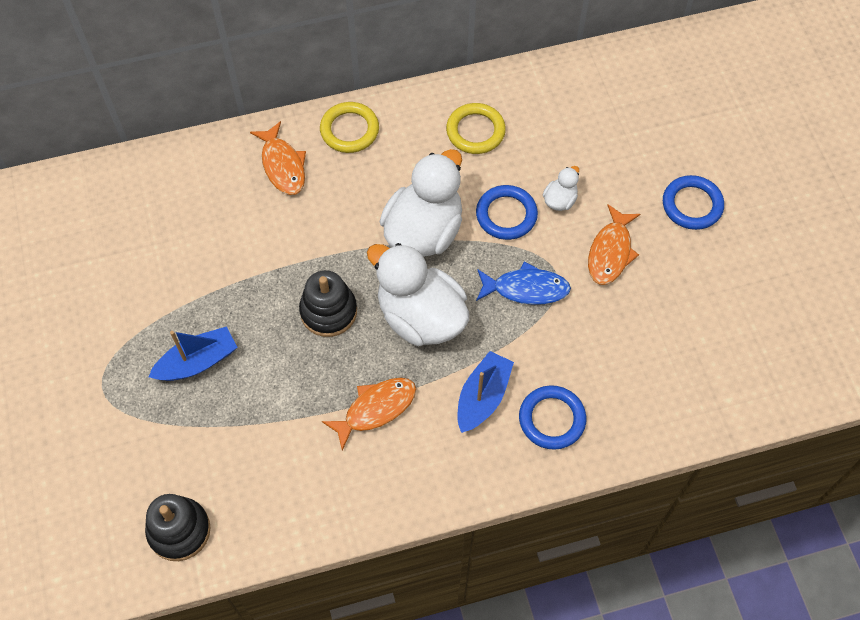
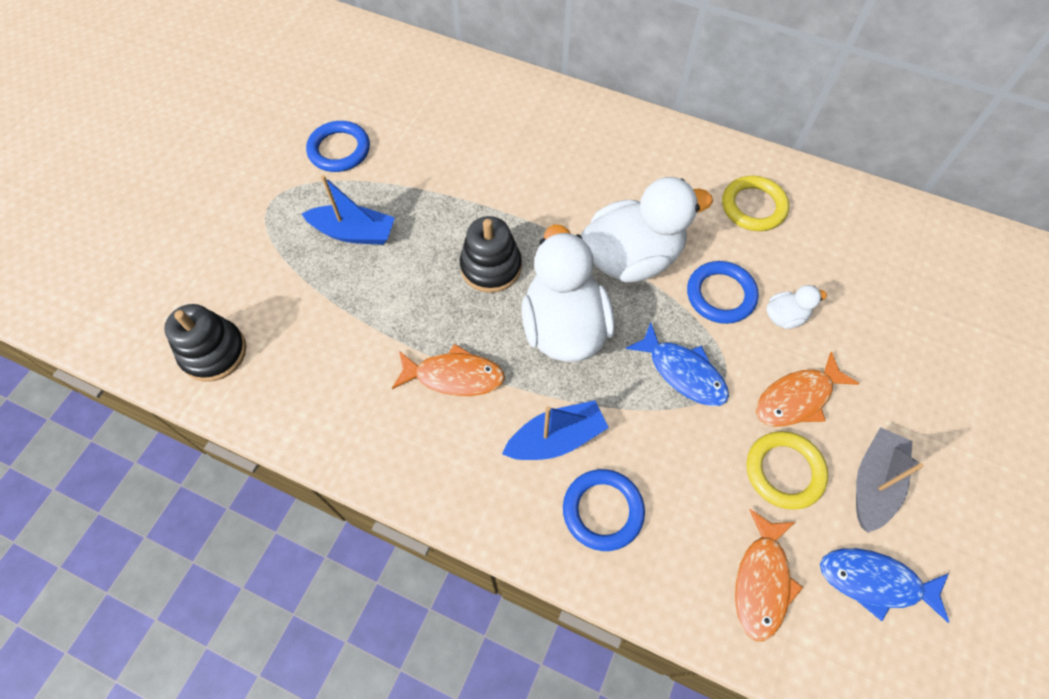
camera: 40 degrees right, 0 degrees up
orange fish [250,121,306,195] -> orange fish moved to [735,509,803,641]
yellow ring [320,102,379,153] -> yellow ring moved to [747,431,828,510]
blue ring [663,175,724,230] -> blue ring moved to [306,121,370,172]
none -> blue fish [820,548,949,622]
none -> grey boat [856,427,924,533]

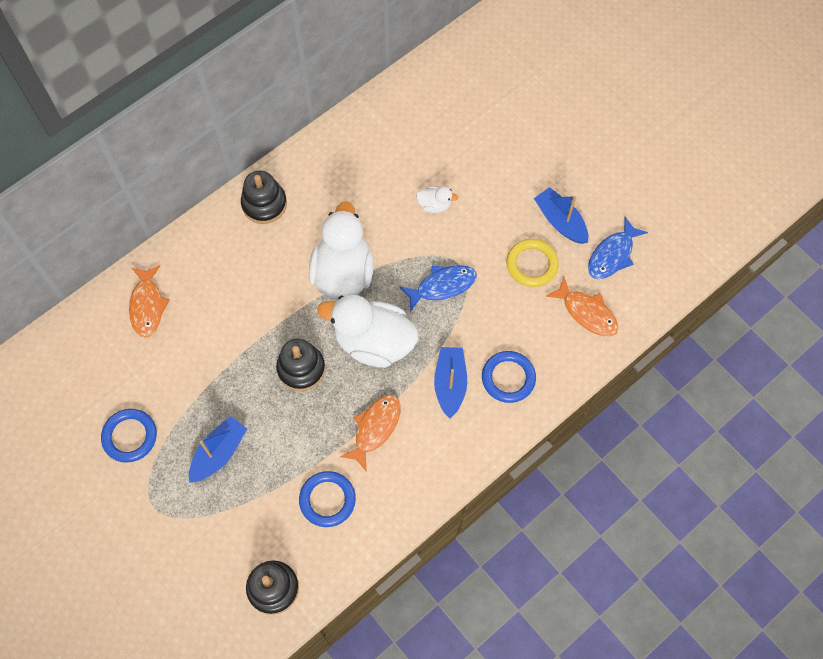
camera: 65 degrees left, 5 degrees up
blue ring [687,261,759,324] -> blue ring moved to [299,471,356,527]
yellow ring [722,176,789,231] -> none
orange fish [756,351,859,427] -> orange fish moved to [129,265,170,338]
white duck [766,285,827,329] -> white duck turned 90 degrees clockwise [416,187,458,213]
grey boat [856,427,924,533] -> blue boat [534,187,588,244]
none -> black stacking toy [241,170,287,224]

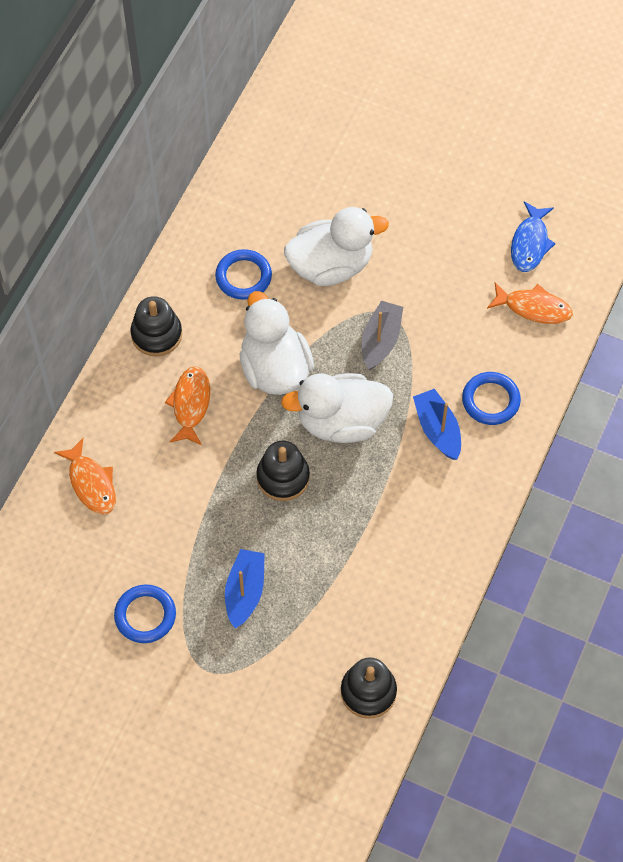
camera: 25 degrees left, 5 degrees down
blue ring [299,471,356,527] -> blue ring moved to [215,249,272,300]
orange fish [340,395,401,472] -> orange fish moved to [165,366,210,445]
blue fish [400,265,477,312] -> grey boat [362,301,403,370]
white duck [416,187,458,213] -> white duck [284,207,389,286], size x2.28
yellow ring [506,239,559,287] -> none
blue boat [534,187,588,244] -> none

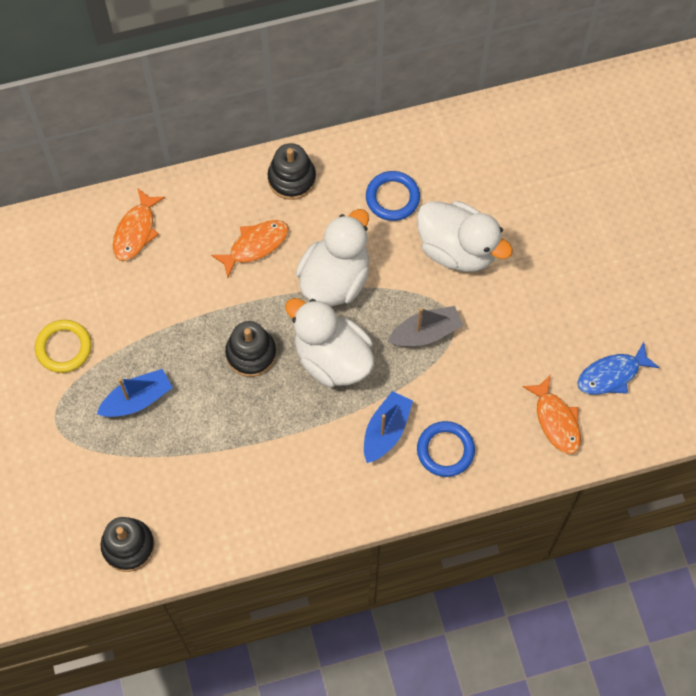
camera: 50 degrees right, 5 degrees up
blue ring [114,585,176,643] -> yellow ring [35,320,92,373]

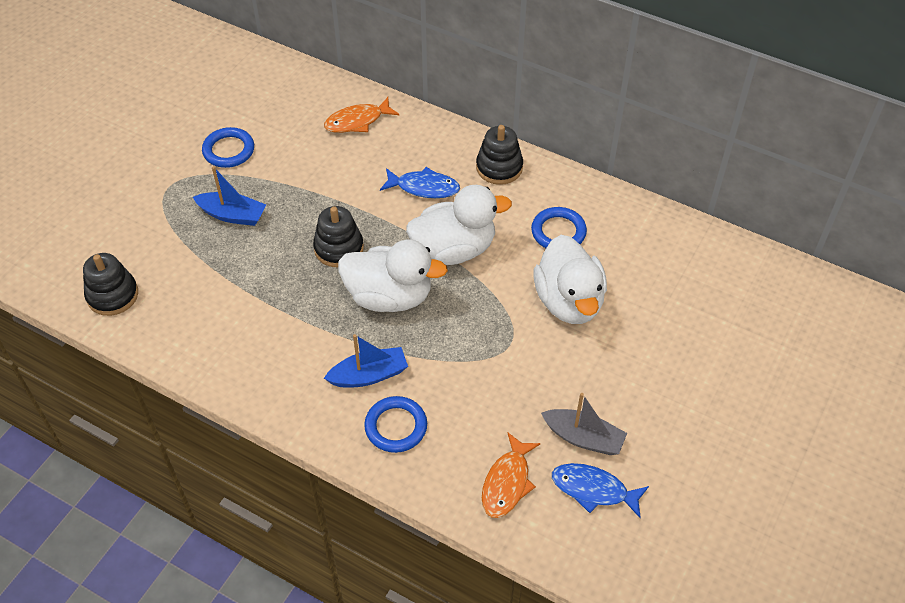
camera: 45 degrees right, 15 degrees down
yellow ring [35,320,92,373] -> blue ring [202,127,254,168]
orange fish [211,220,289,278] -> blue fish [380,167,460,198]
white duck [285,298,374,387] -> white duck turned 105 degrees clockwise [338,239,448,312]
grey boat [387,306,463,346] -> grey boat moved to [541,393,627,455]

